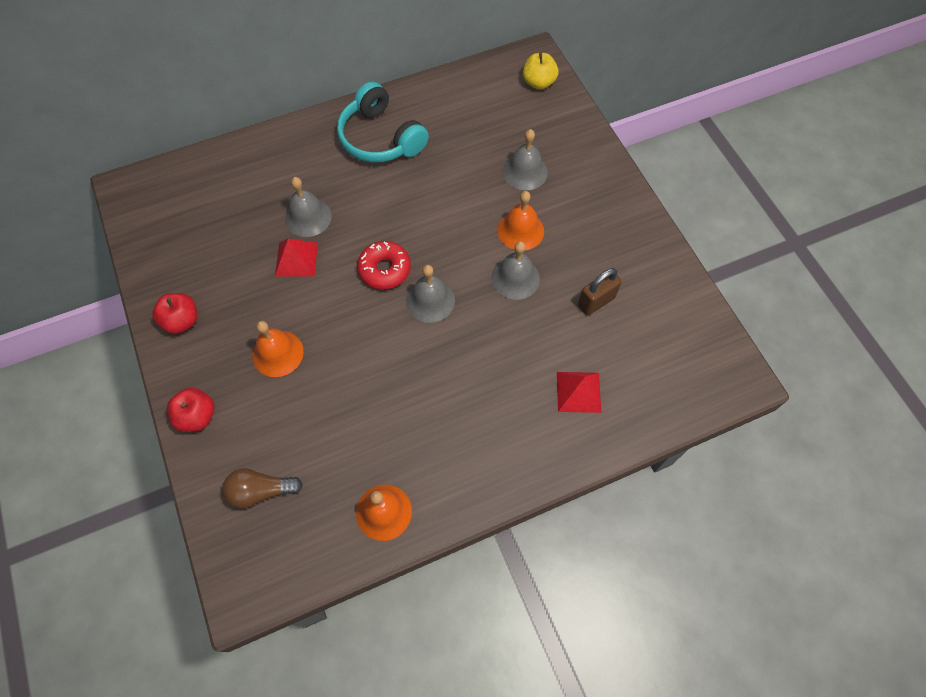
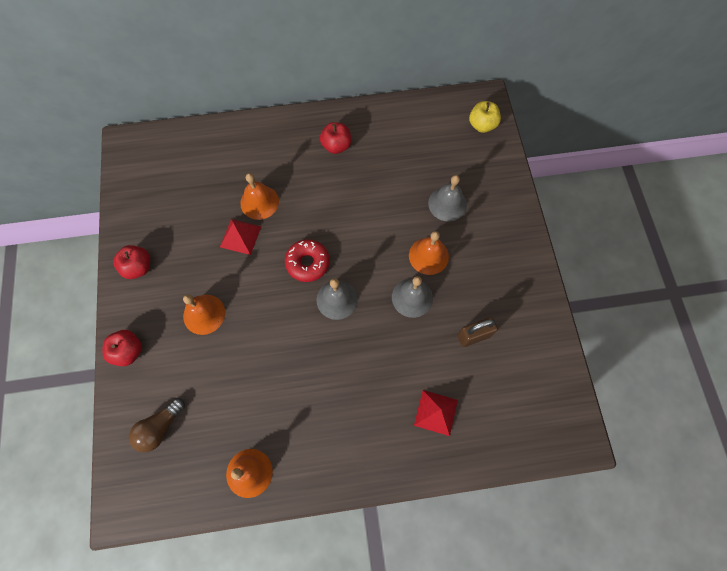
camera: 15 degrees right, 5 degrees up
brown light bulb [222,468,303,508] -> brown light bulb turned 60 degrees counterclockwise [129,398,185,452]
grey bell [285,177,332,237] -> orange bell [240,173,279,220]
turquoise headphones [337,81,429,163] -> red apple [320,122,351,154]

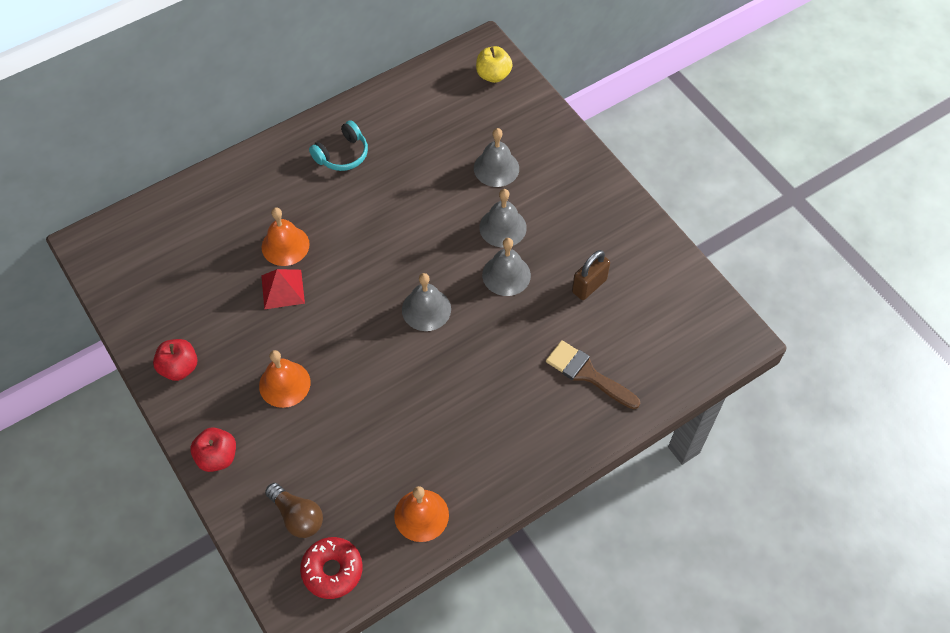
camera: 25 degrees left, 10 degrees down
brown light bulb [129,398,185,452] -> brown light bulb turned 60 degrees counterclockwise [265,483,323,538]
red donut [285,239,330,282] -> red donut moved to [300,537,363,599]
red apple [320,122,351,154] -> turquoise headphones [309,120,368,171]
orange bell [409,231,449,275] -> grey bell [479,189,527,247]
red pyramid [414,390,458,436] -> brown brush [546,340,640,409]

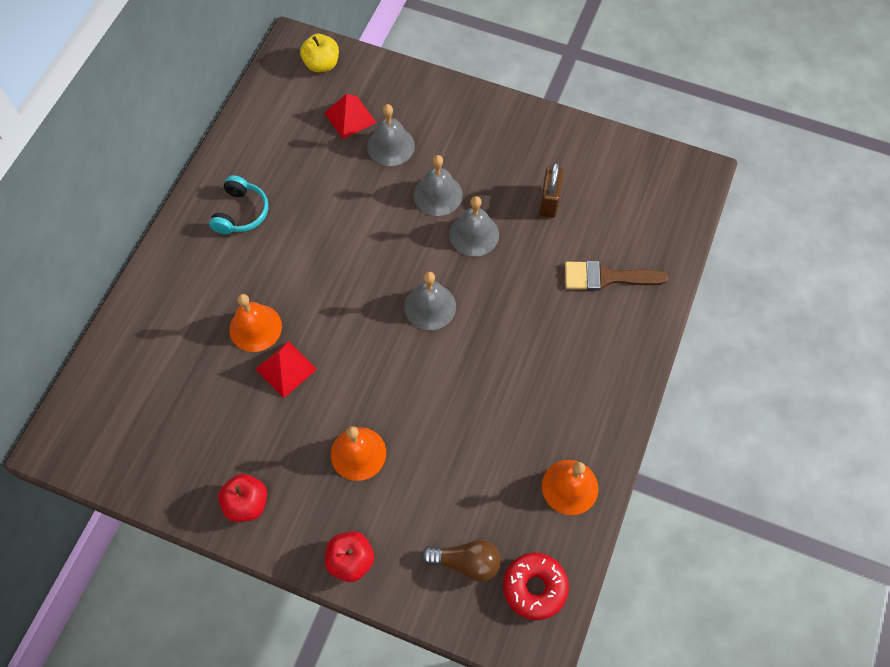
camera: 35 degrees left, 5 degrees up
none -> red pyramid [324,94,377,139]

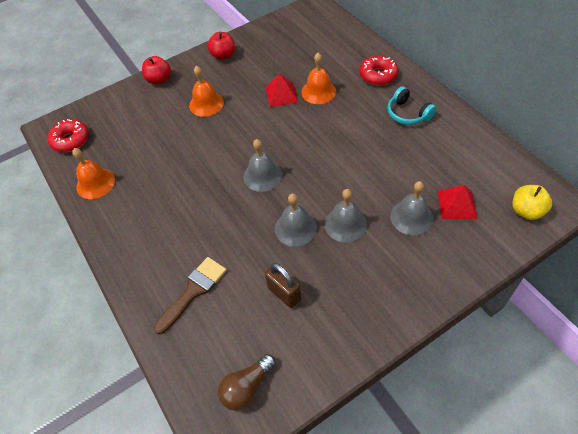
camera: 130 degrees right, 10 degrees down
brown light bulb [422,539,501,582] -> brown light bulb moved to [218,354,276,411]
none -> red donut [359,55,398,85]

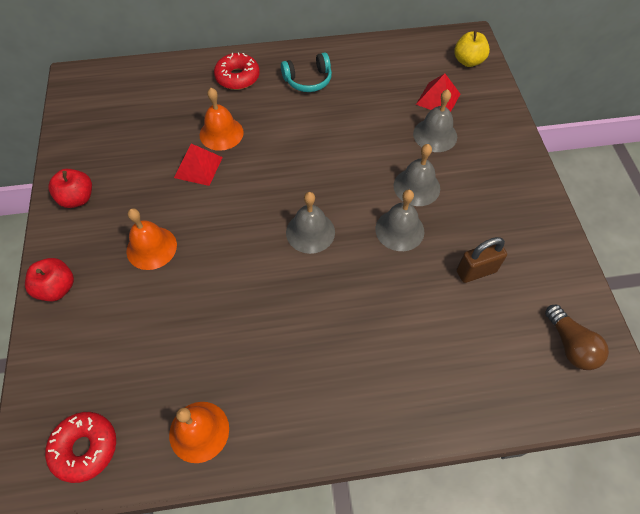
camera: 70 degrees left, 5 degrees up
brown brush [154,257,226,334] -> none

